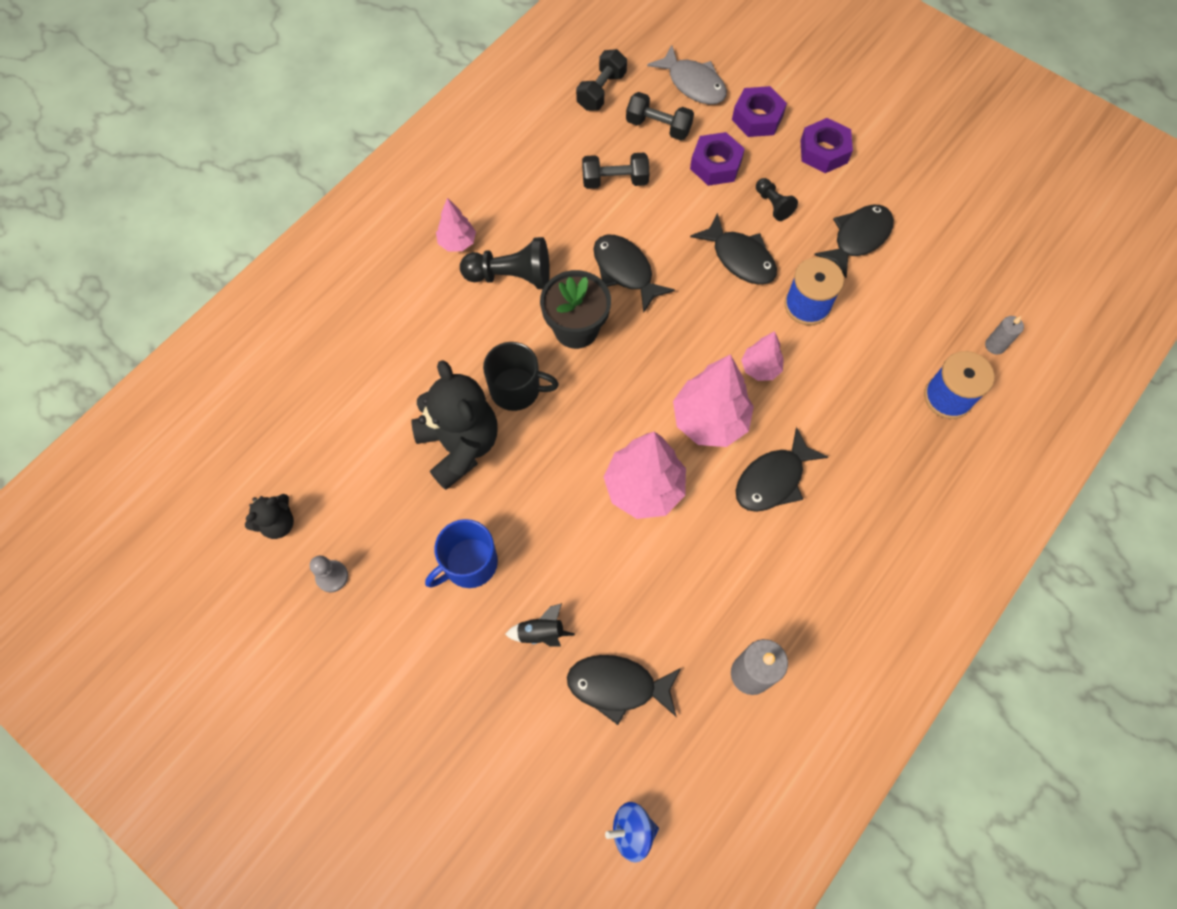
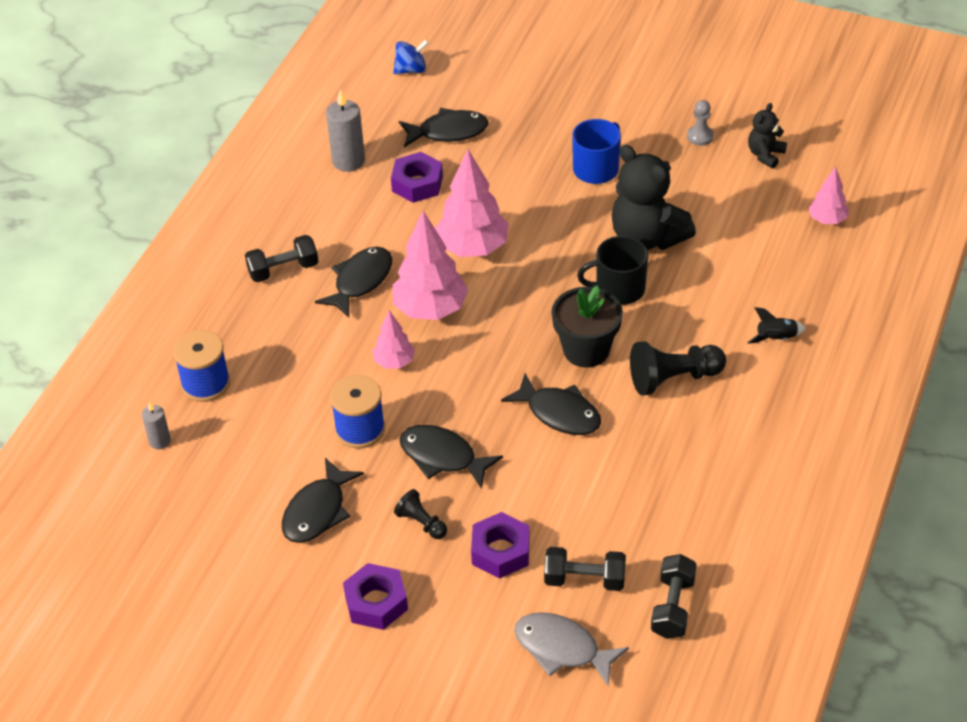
camera: 165 degrees right, 20 degrees down
pink tree [436,198,476,252] -> pink tree moved to [808,166,849,224]
black rocket [505,603,575,646] -> black rocket moved to [747,307,806,344]
black dumbbell [582,153,649,189] -> black dumbbell moved to [245,235,319,282]
purple nut [732,86,787,137] -> purple nut moved to [391,152,443,203]

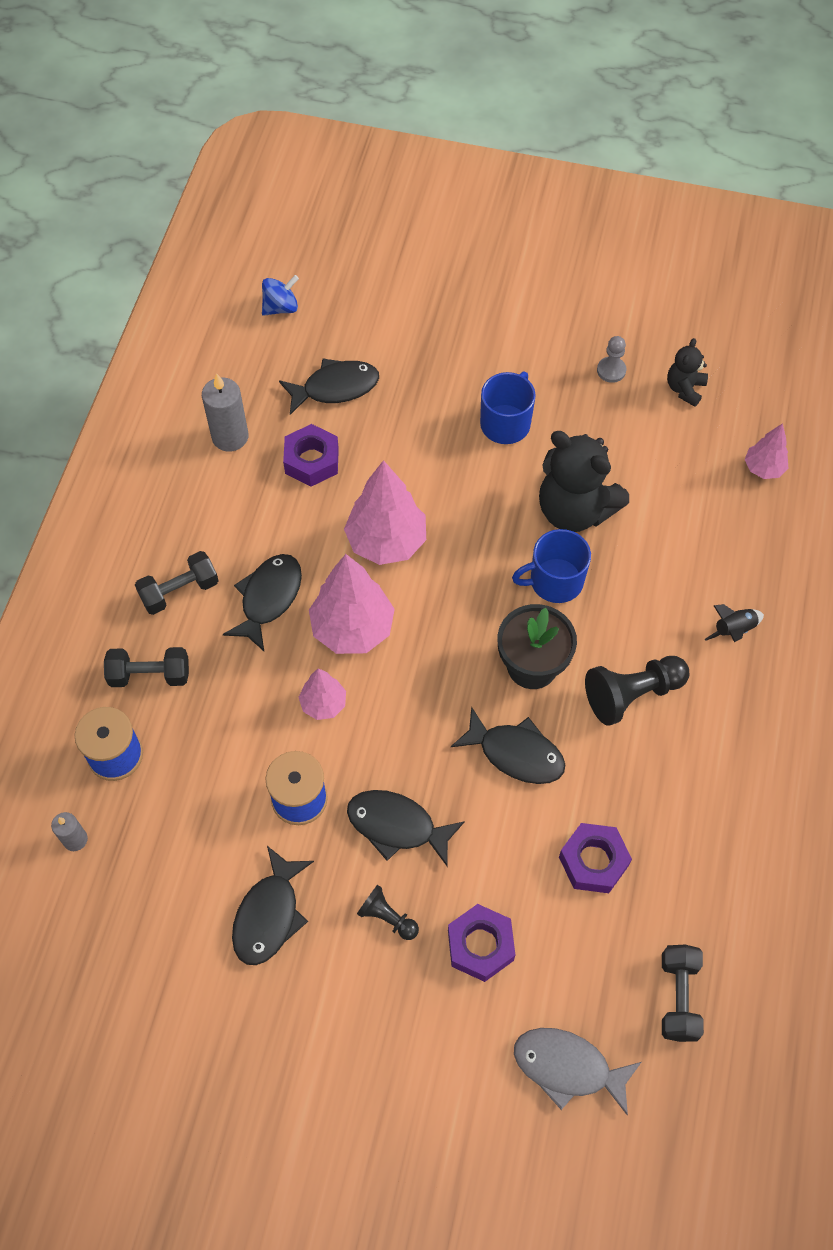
camera: 10 degrees left, 15 degrees up
purple nut [343,563,408,630] -> purple nut moved to [559,823,632,893]
black dumbbell [544,547,626,591] -> black dumbbell moved to [104,647,189,687]
black mug [577,236,648,305] -> blue mug [512,529,591,603]

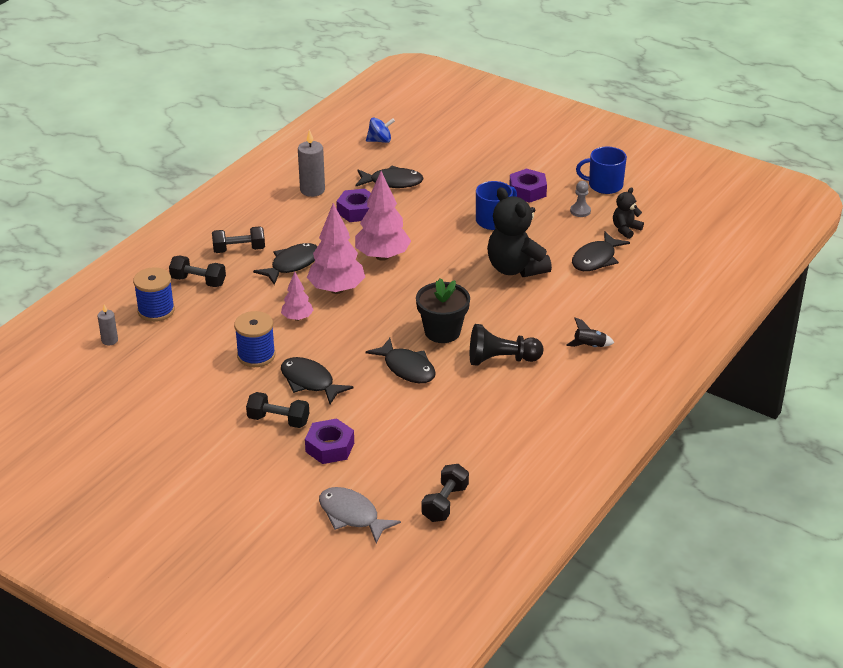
camera: 20 degrees right, 25 degrees down
black fish [232,846,314,965] -> black fish moved to [572,231,630,271]
black pawn [357,885,419,940] -> black dumbbell [246,392,309,428]
blue mug [512,529,591,603] -> blue mug moved to [576,147,627,194]
purple nut [559,823,632,893] -> purple nut moved to [509,168,547,203]
pink tree [745,423,788,479] -> none

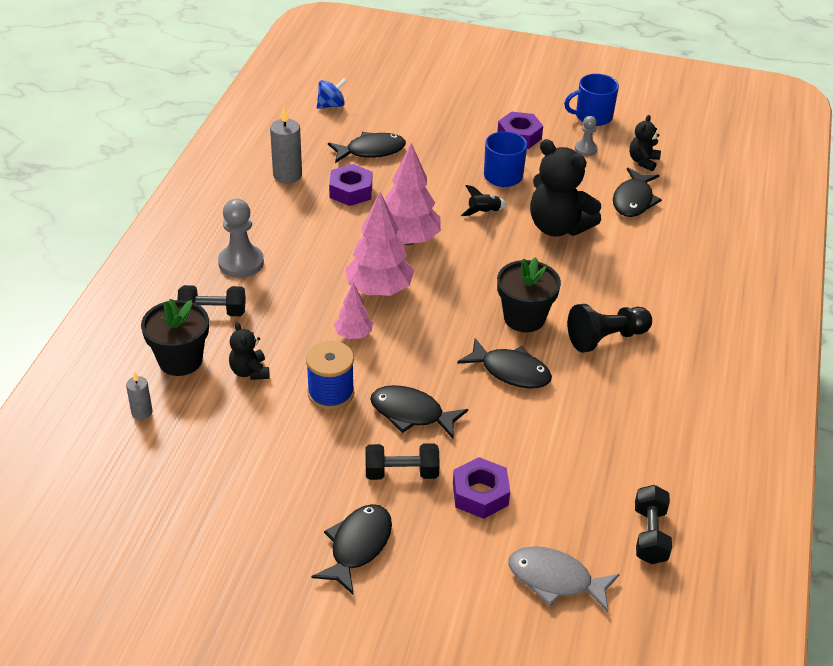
camera: 20 degrees left, 5 degrees up
blue spool [133,267,175,322] -> black flower pot [141,299,209,376]
black dumbbell [212,226,265,253] -> grey pawn [218,199,264,278]
black fish [253,243,317,285] -> black fish moved to [311,504,392,595]
black rocket [566,317,614,347] -> black rocket moved to [461,185,507,216]
none -> black teddy bear [229,322,269,380]

